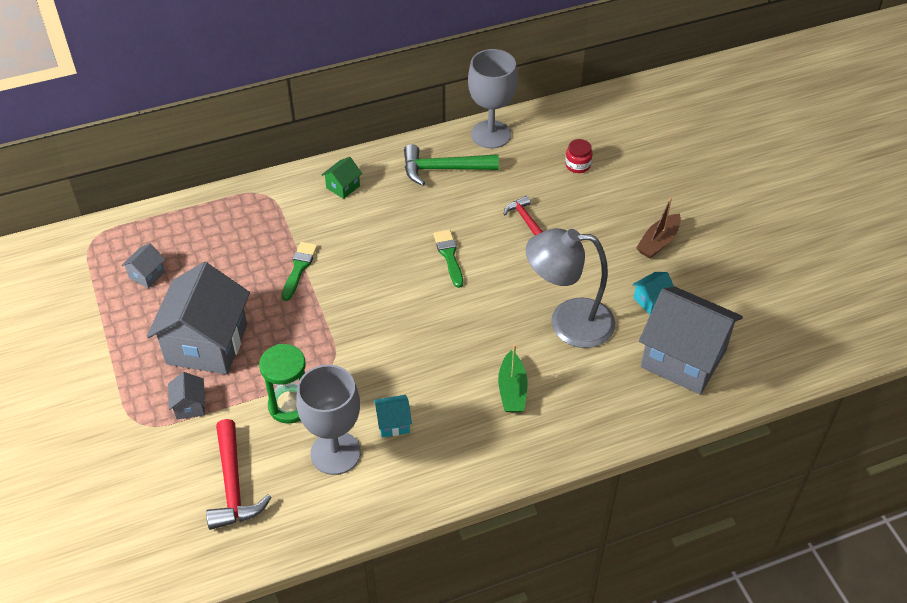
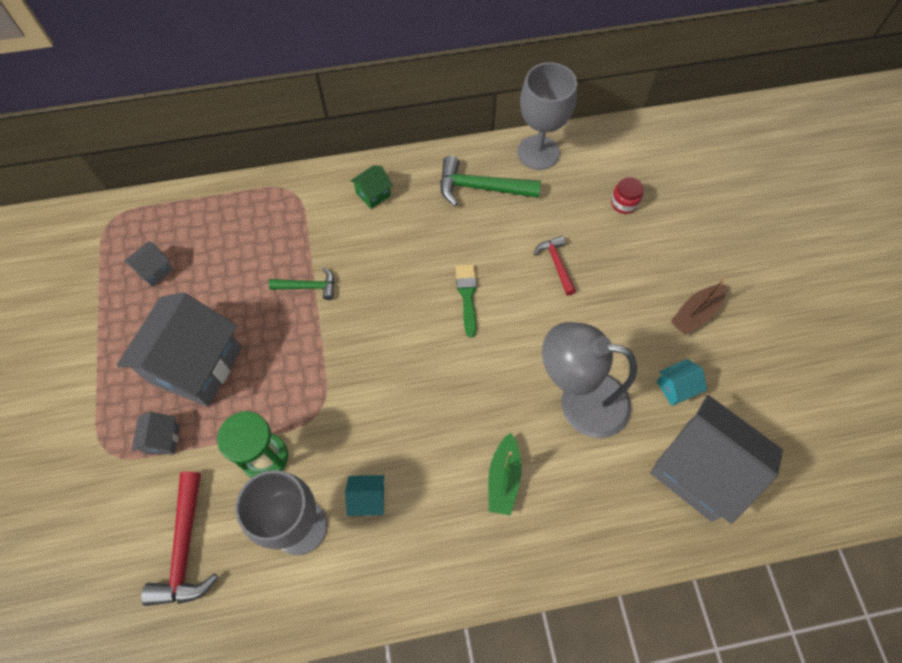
camera: 10 degrees right, 15 degrees up
green brush [282,242,318,301] -> green hammer [269,267,334,300]

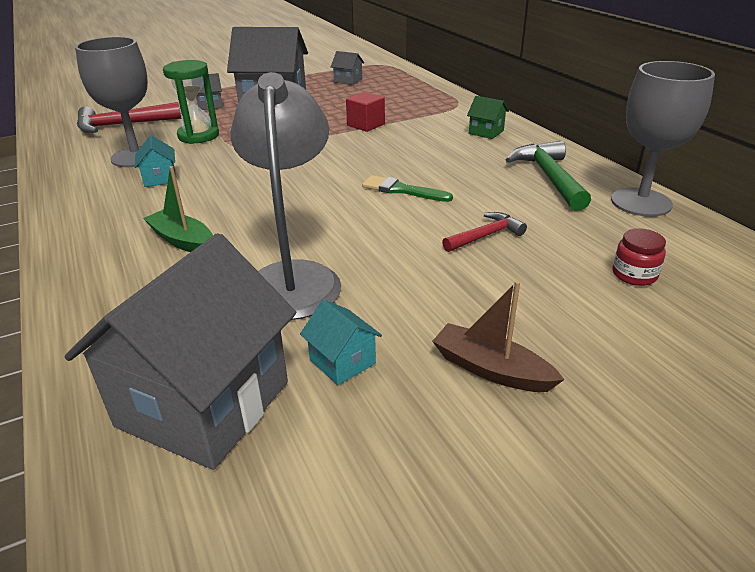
camera: 75 degrees right, 30 degrees down
green hammer [269,267,334,300] -> red cube [346,92,385,132]
green brush [456,264,477,337] -> green brush turned 135 degrees counterclockwise [362,175,453,202]
green boat [488,432,522,516] -> green boat turned 45 degrees clockwise [143,166,213,252]

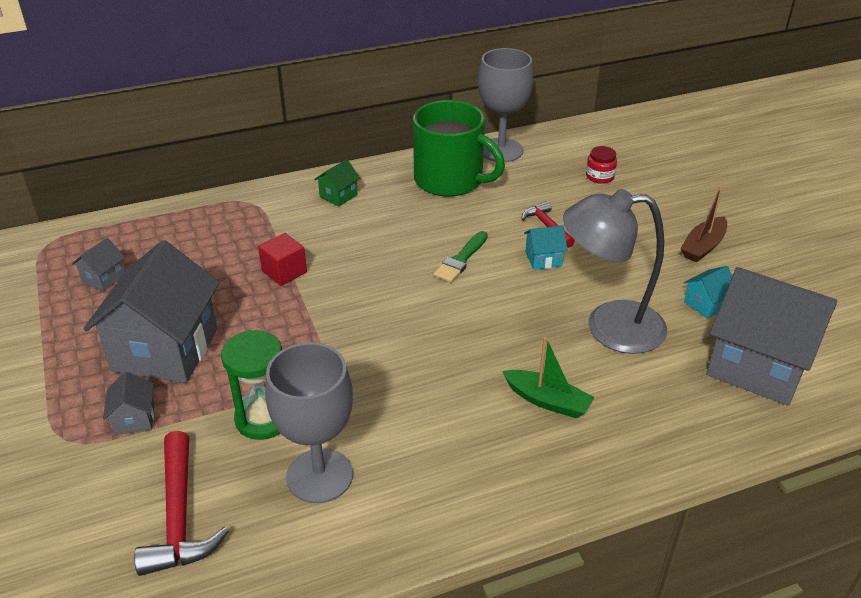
camera: 85 degrees left, 5 degrees up
turquoise house [135,135,176,187] -> turquoise house moved to [524,225,568,270]
green boat [143,166,213,252] -> green boat turned 105 degrees counterclockwise [502,337,594,418]
green hammer [505,141,591,211] -> green mug [413,100,505,197]

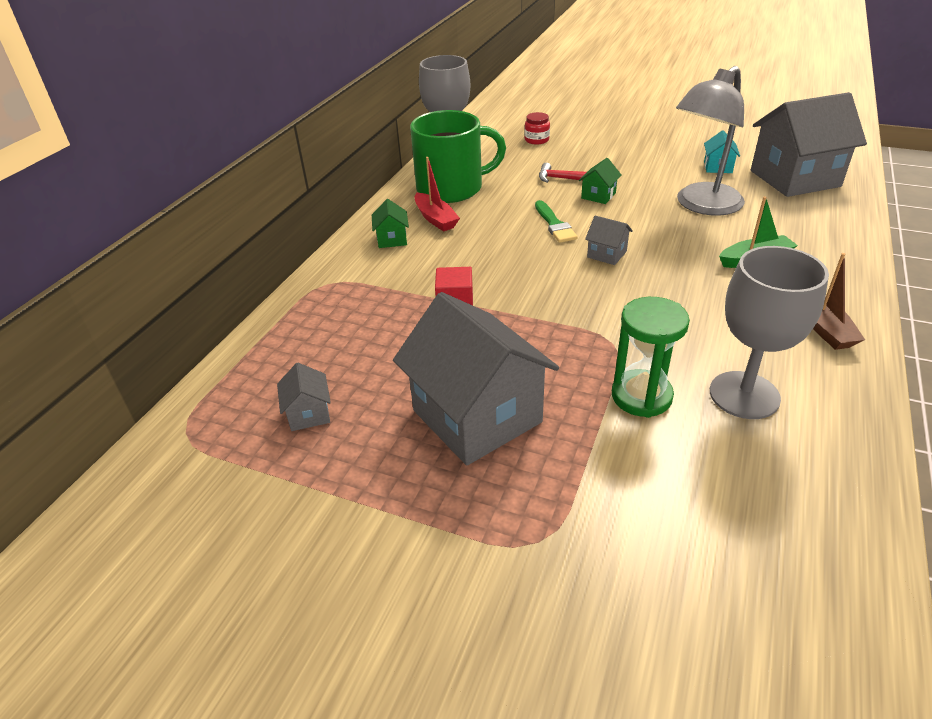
camera: 45 degrees left, 0 degrees up
grey house [103,372,154,435] -> grey house moved to [585,216,633,265]
red hammer [134,431,229,576] -> none
turquoise house [524,225,568,270] -> green house [579,158,621,204]
brown boat [680,186,727,263] -> brown boat moved to [813,253,865,350]
none -> red boat [415,157,460,231]

